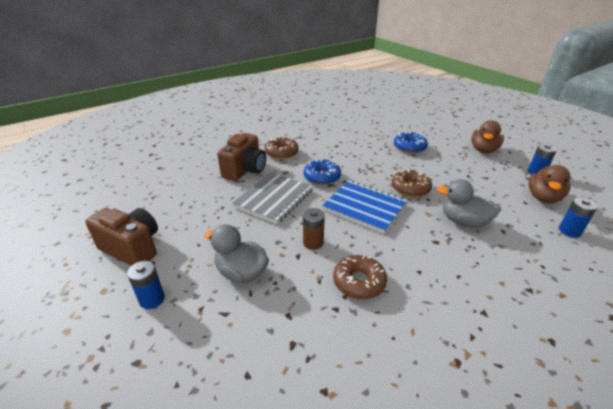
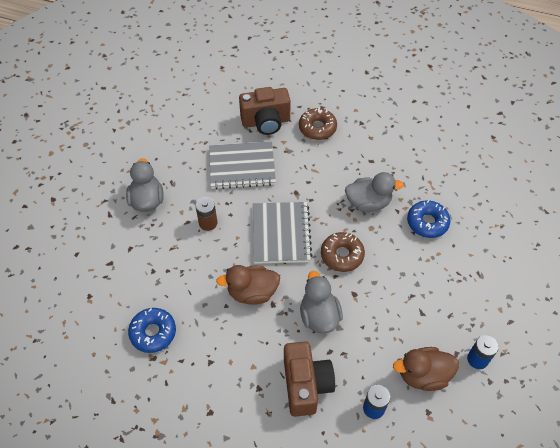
camera: 55 degrees right, 20 degrees up
brown camera [85,208,158,266] -> brown camera moved to [284,341,335,417]
blue battery [127,261,165,309] -> none
blue donut [304,158,341,185] -> blue donut moved to [128,308,176,353]
blue notebook [322,180,407,233] -> grey notebook [253,202,313,264]
brown donut [333,255,387,299] -> none
brown duck [471,120,504,153] -> brown duck moved to [216,265,280,305]
none -> grey duck [345,172,404,212]

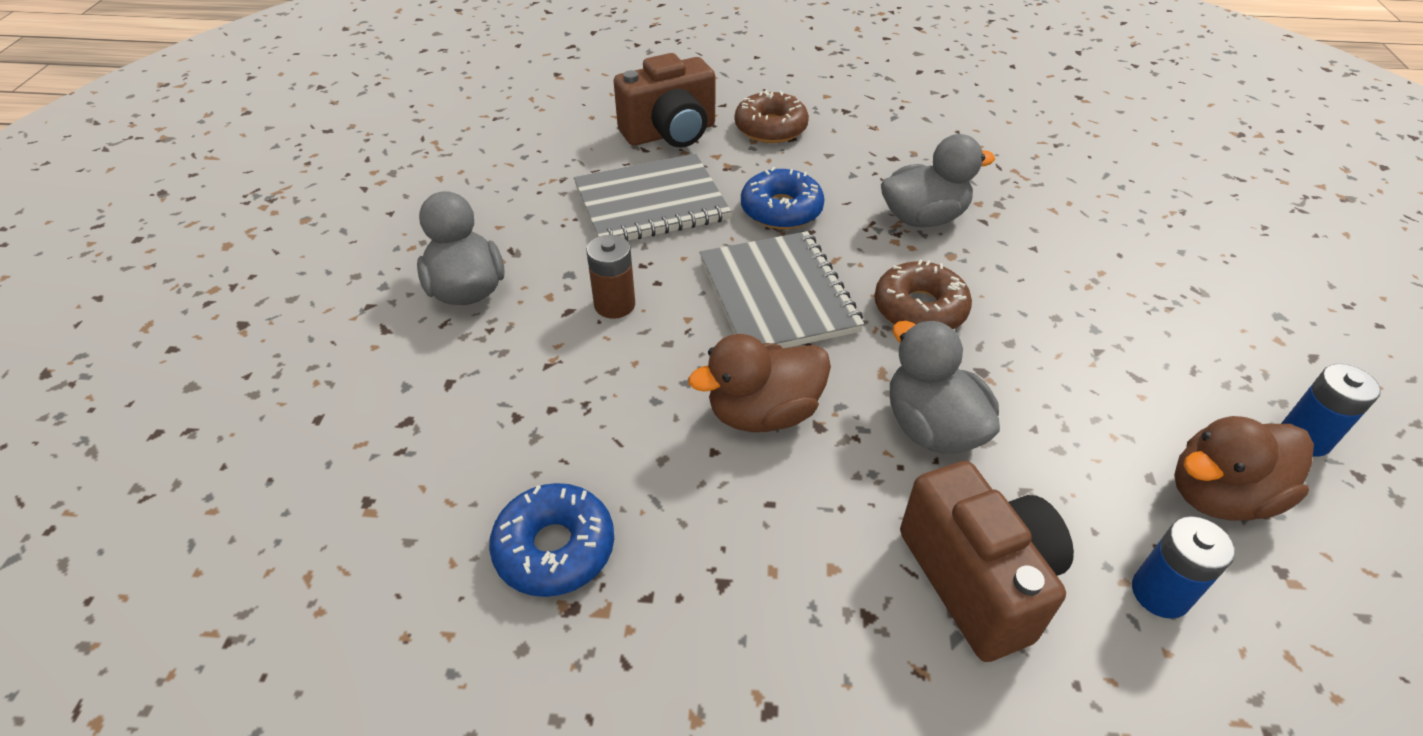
camera: 15 degrees left, 10 degrees down
blue donut [407,200,450,238] -> blue donut moved to [741,167,825,229]

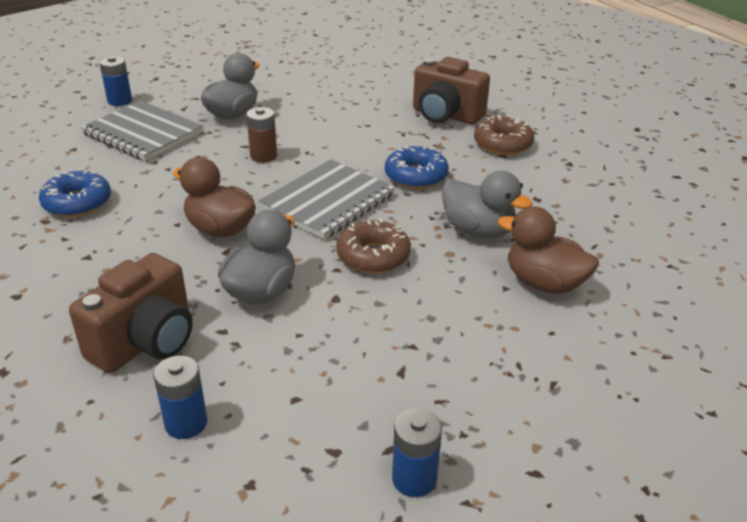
camera: 55 degrees right, 10 degrees down
grey notebook [574,154,731,241] -> grey notebook moved to [81,100,203,161]
brown duck [1174,416,1314,521] -> brown duck moved to [498,206,599,294]
none -> blue battery [99,56,132,106]

